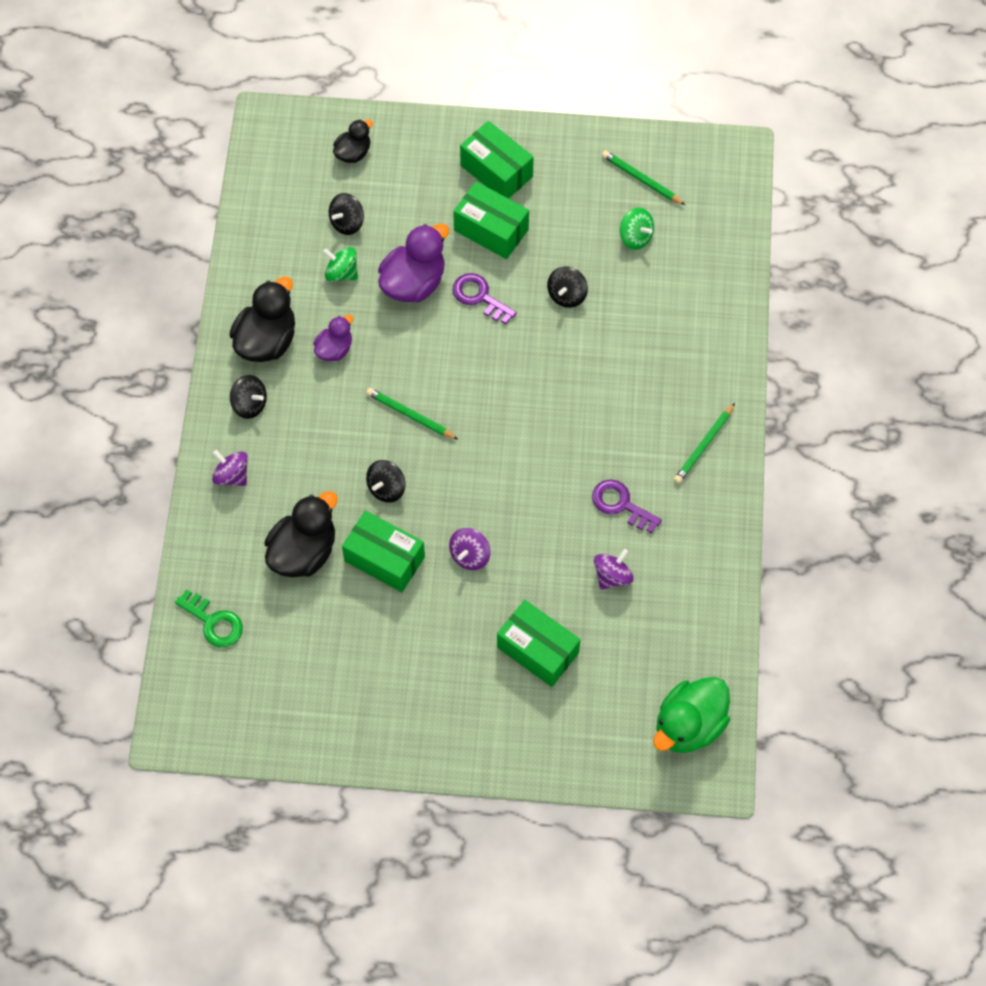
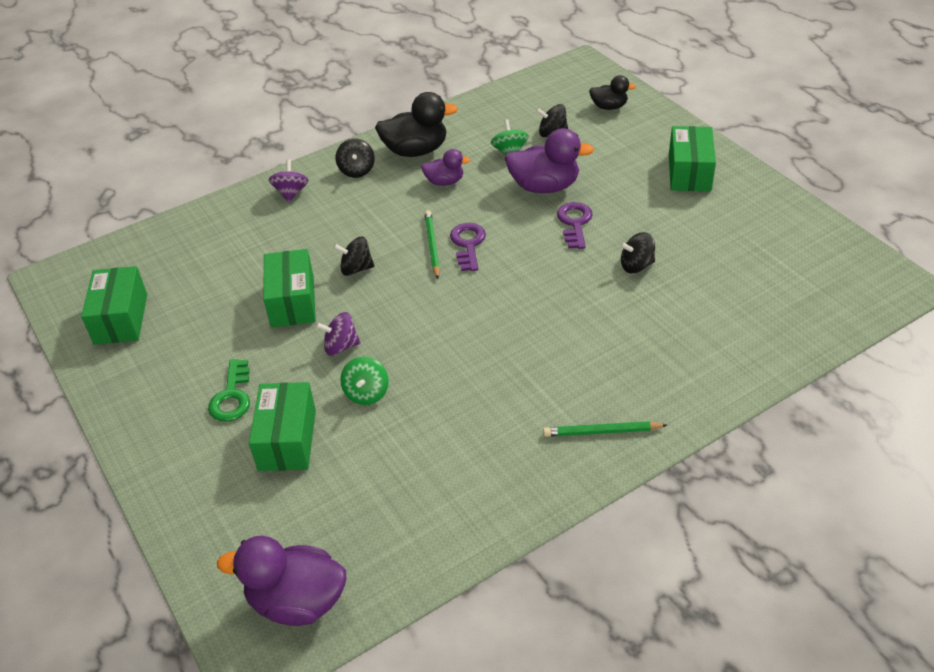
camera: 55 degrees right, 20 degrees down
green key [175,589,243,647] -> green key moved to [208,359,250,422]
black duck [265,491,337,577] -> none
green box [453,181,529,259] -> green box moved to [81,266,147,345]
purple key [592,480,662,533] -> purple key moved to [450,223,486,271]
purple spinning top [594,549,634,590] -> none
green pencil [602,150,685,205] -> none
green spinning top [620,208,654,250] -> green spinning top moved to [340,356,389,405]
green duck [653,677,730,753] -> purple duck [217,536,346,626]

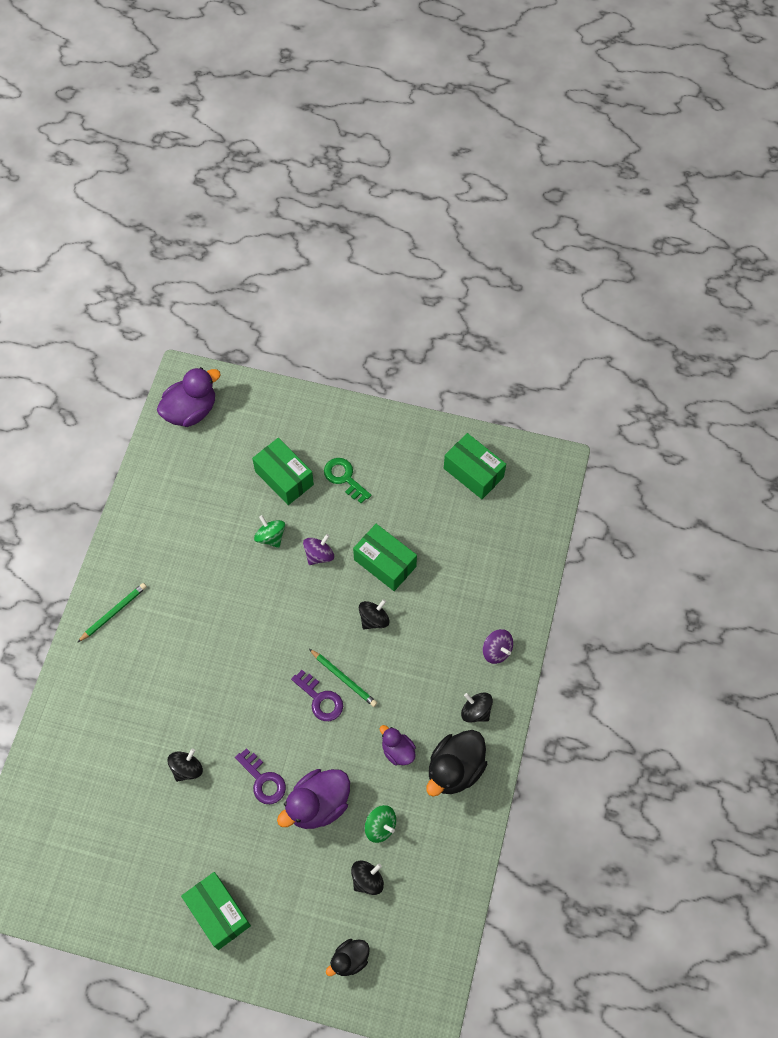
camera: 135 degrees right, 20 degrees up
purple duck [421,149,470,186] -> purple duck turned 90 degrees clockwise [380,725,416,765]

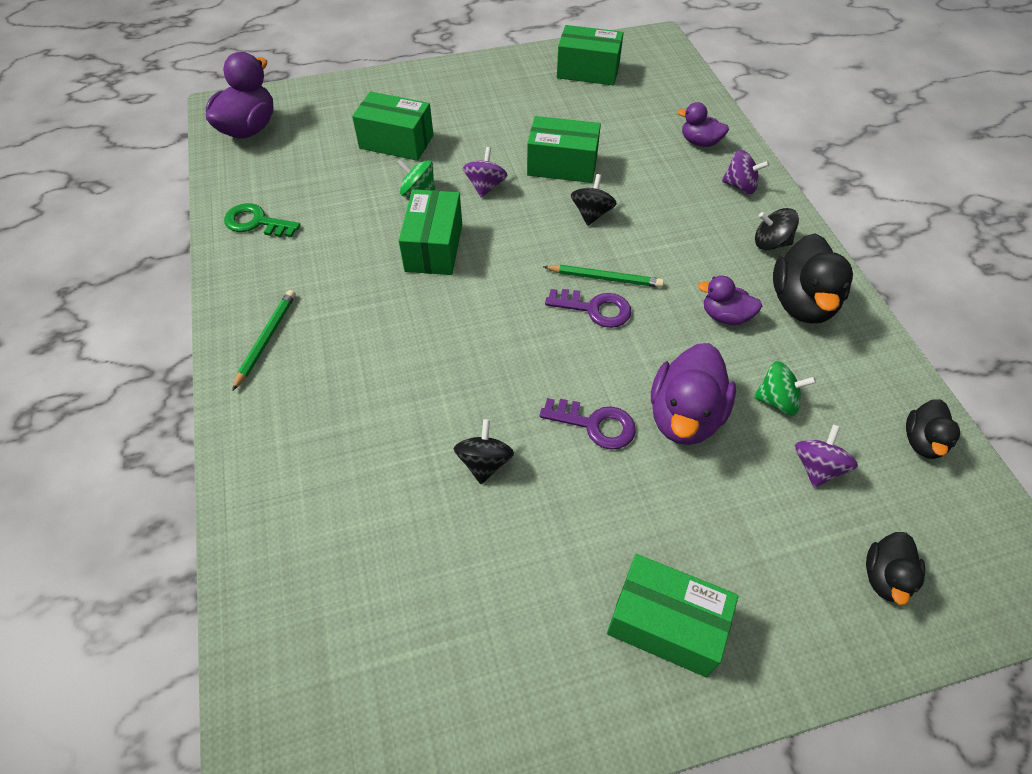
camera: 30 degrees left, 10 degrees down
green key [324,458,371,504] -> green key moved to [224,203,301,237]
black spinning top [351,861,384,895] -> purple spinning top [795,424,858,488]
none -> green box [399,189,462,275]
none -> purple duck [677,102,729,147]
none -> black duck [906,399,960,459]

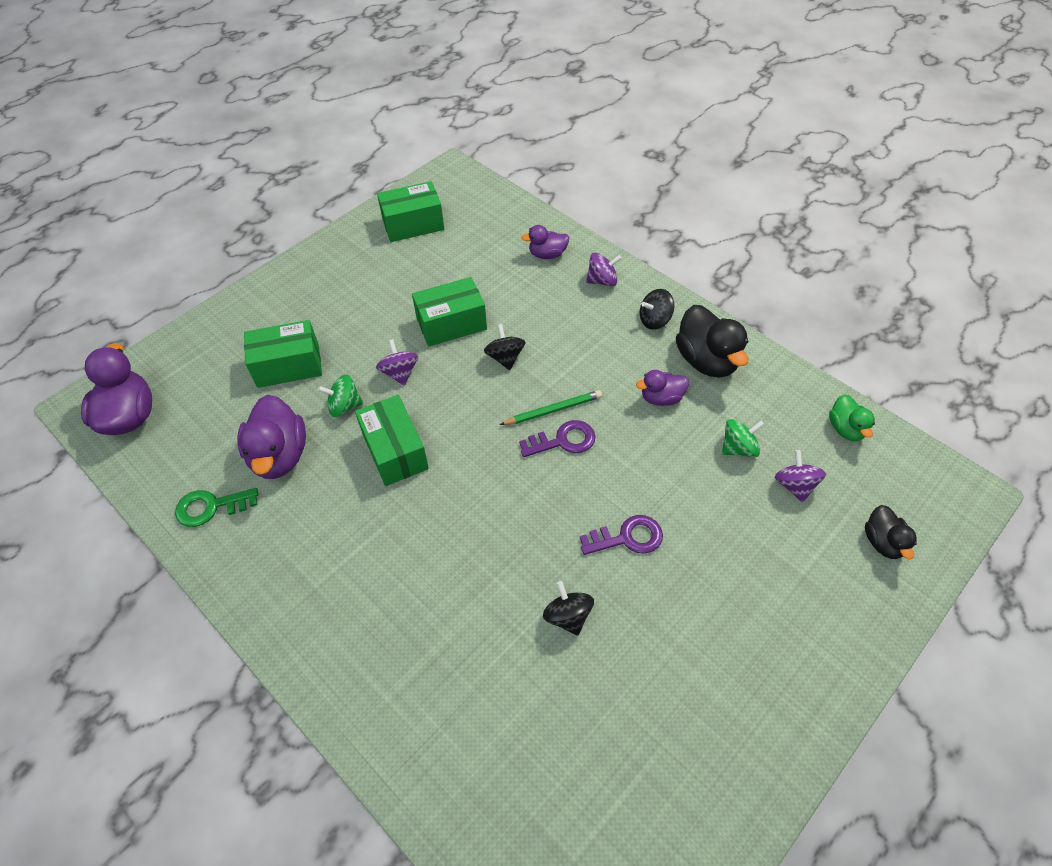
camera: 30 degrees left, 0 degrees up
green pencil [232,290,296,391] -> none
green box [607,554,738,677] -> none
purple duck [651,343,736,445] -> purple duck moved to [237,395,306,479]
black duck [906,399,960,459] -> green duck [829,394,875,441]

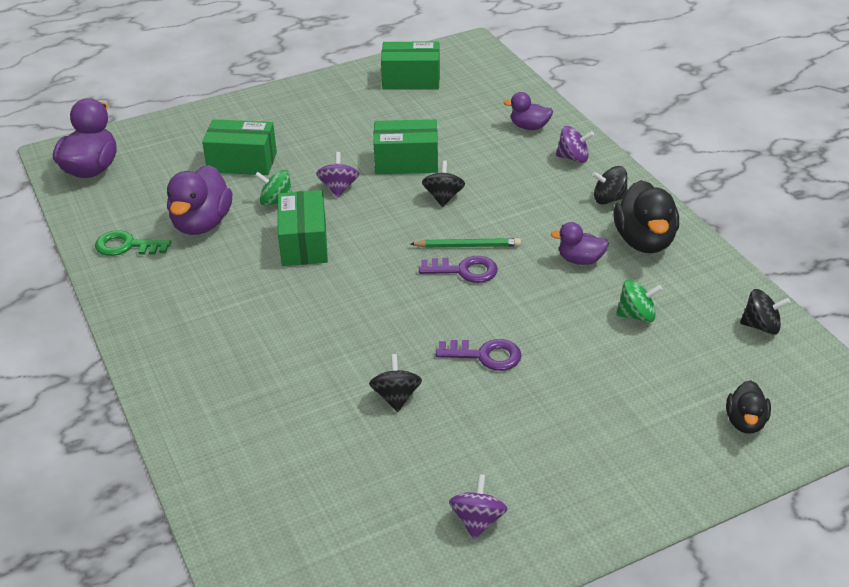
camera: 20 degrees right, 15 degrees down
purple spinning top [775,450,826,502] -> purple spinning top moved to [449,474,508,539]
green duck [829,394,875,441] -> black spinning top [740,289,790,335]

